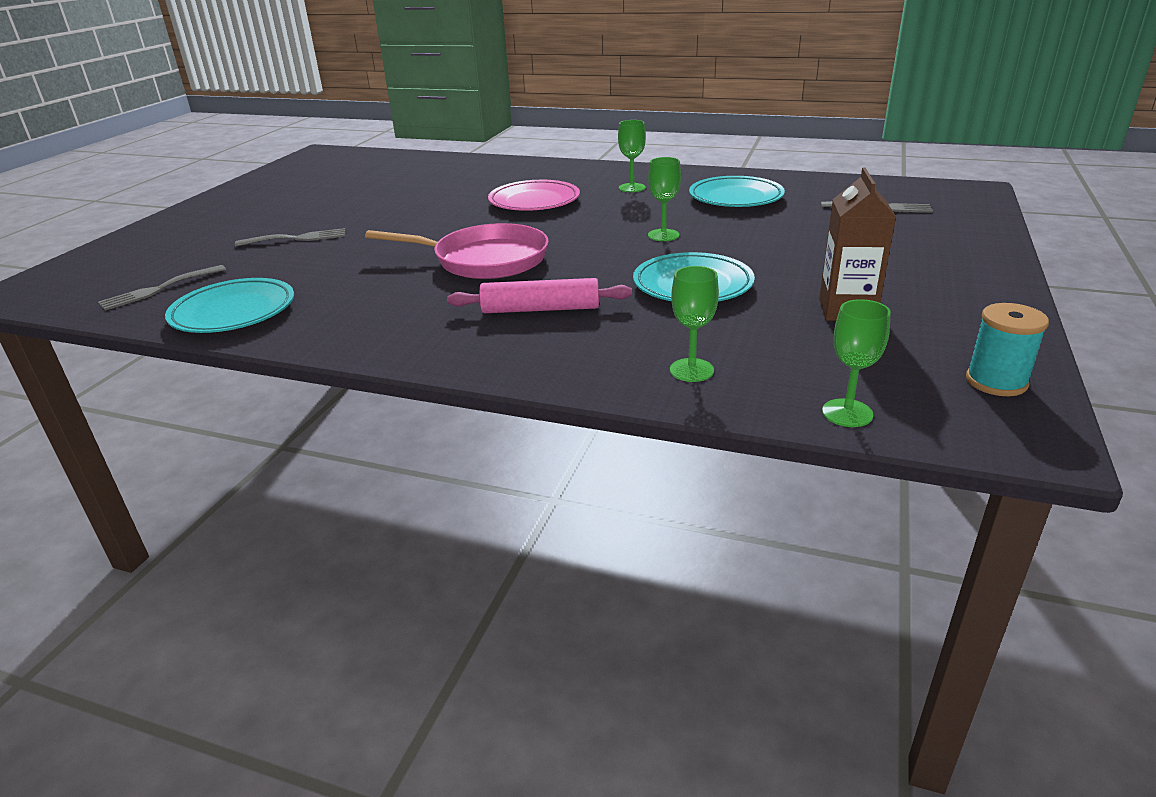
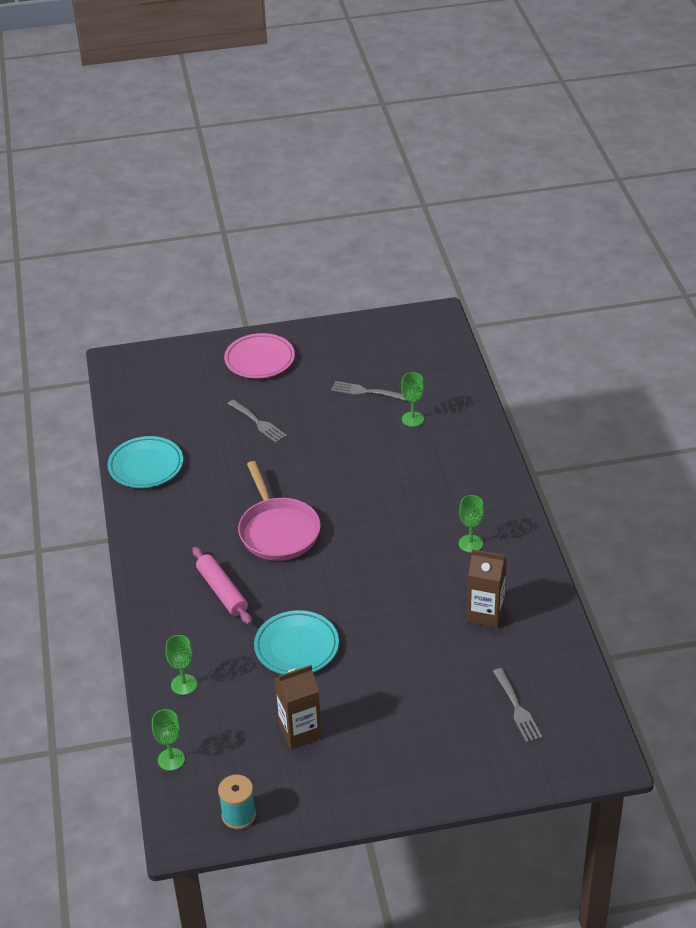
camera: 60 degrees right, 10 degrees up
grey fork [98,265,226,310] -> grey fork moved to [331,381,406,401]
pink plate [488,180,580,211] -> pink plate moved to [224,333,295,378]
green goblet [648,157,681,241] -> green goblet moved to [401,372,424,427]
turquoise plate [689,176,785,207] -> brown carton [467,549,507,628]

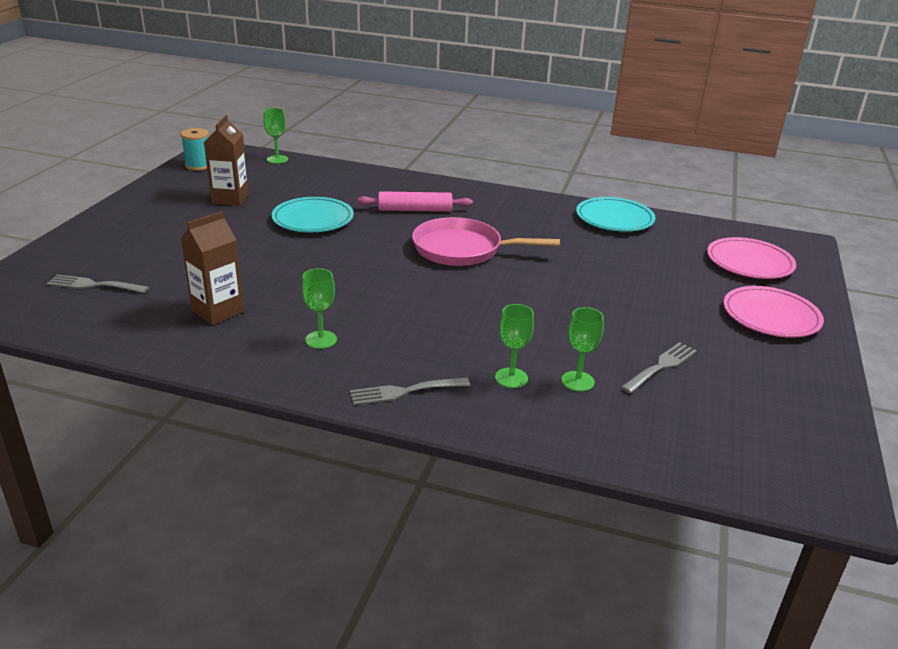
camera: 115 degrees right, 10 degrees down
green goblet [166,635,197,695] -> green goblet moved to [495,304,534,388]
grey fork [228,399,287,442] -> grey fork moved to [350,378,470,405]
none -> pink plate [707,237,796,279]

